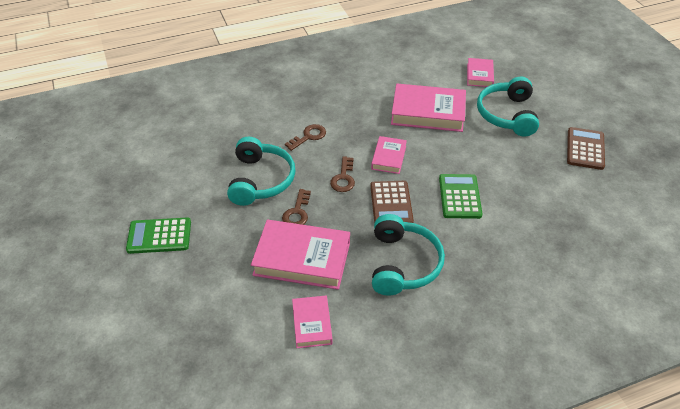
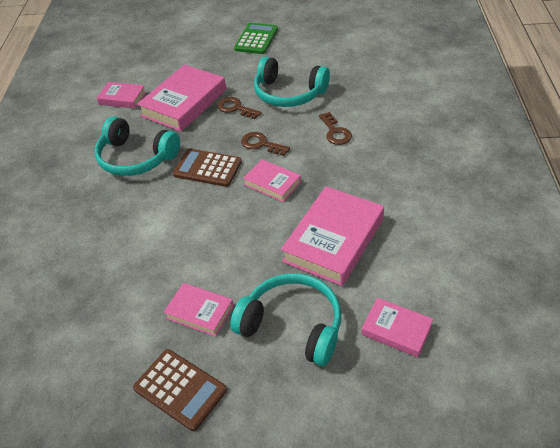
camera: 115 degrees right, 0 degrees up
green calculator [439,174,483,219] -> none
none -> pink book [164,283,234,337]

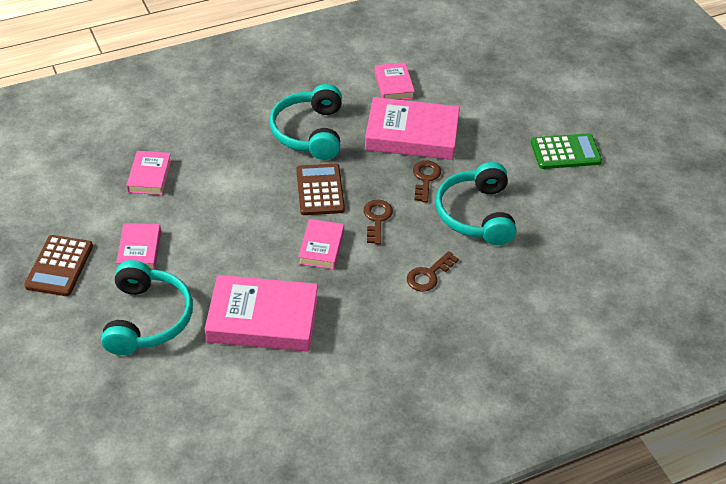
camera: 60 degrees right, 0 degrees up
pink book [361,298,433,357] -> pink book moved to [126,151,172,195]

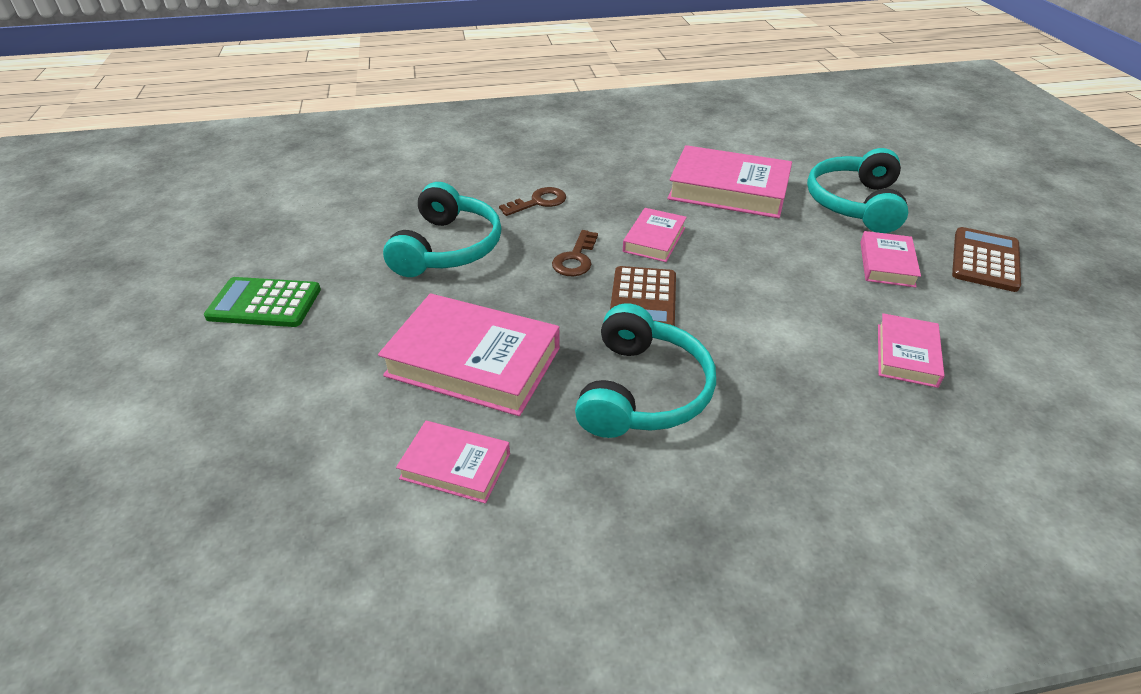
camera: 165 degrees left, 5 degrees down
pink book [375,62,415,100] -> pink book turned 75 degrees counterclockwise [396,421,510,504]
brown key [413,161,441,202] -> none

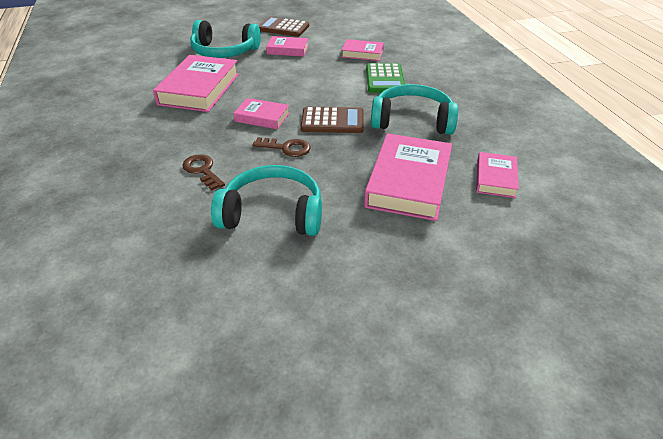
camera: 95 degrees left, 0 degrees up
green calculator [204,277,321,327] -> green calculator moved to [366,63,405,93]

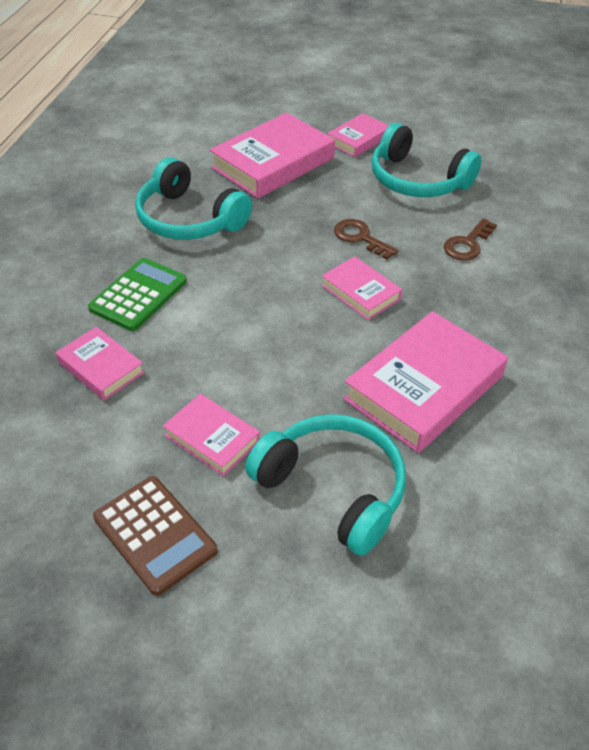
camera: 150 degrees left, 5 degrees up
brown key [182,154,225,190] -> brown key turned 45 degrees clockwise [444,218,497,261]
brown calculator [301,107,364,133] -> none
pink book [476,152,519,198] -> pink book moved to [327,113,389,157]

